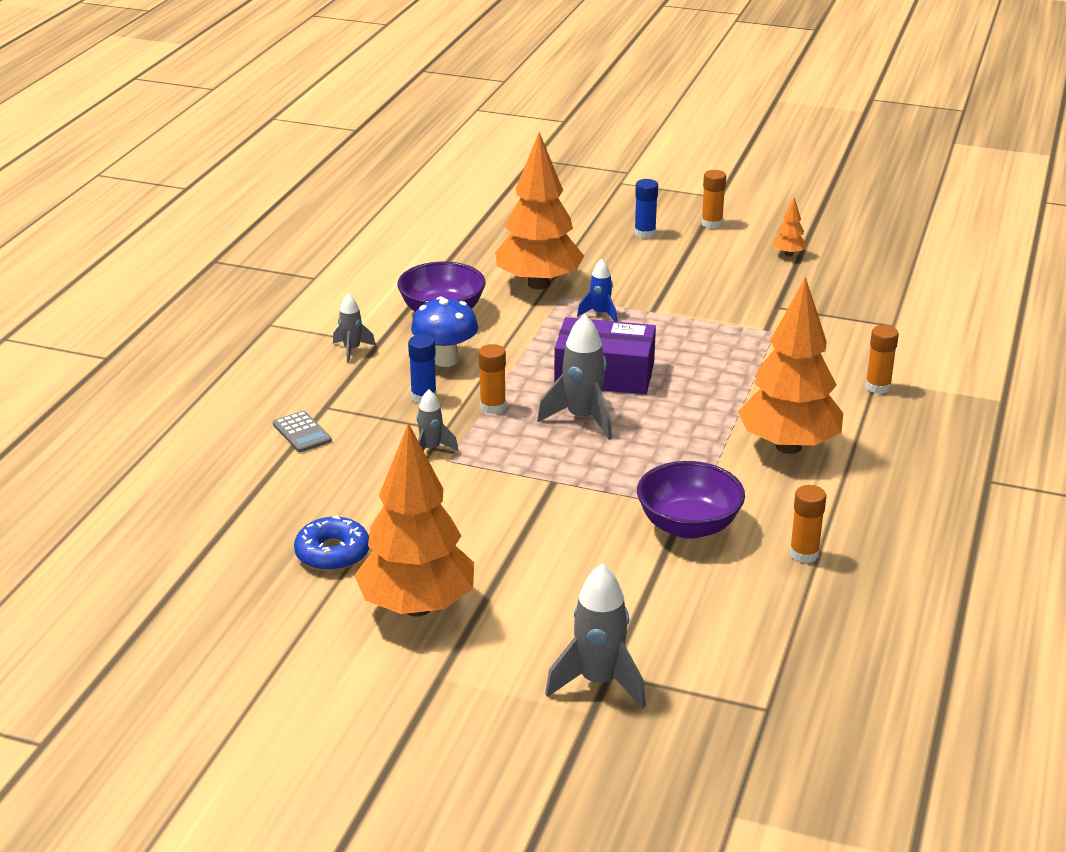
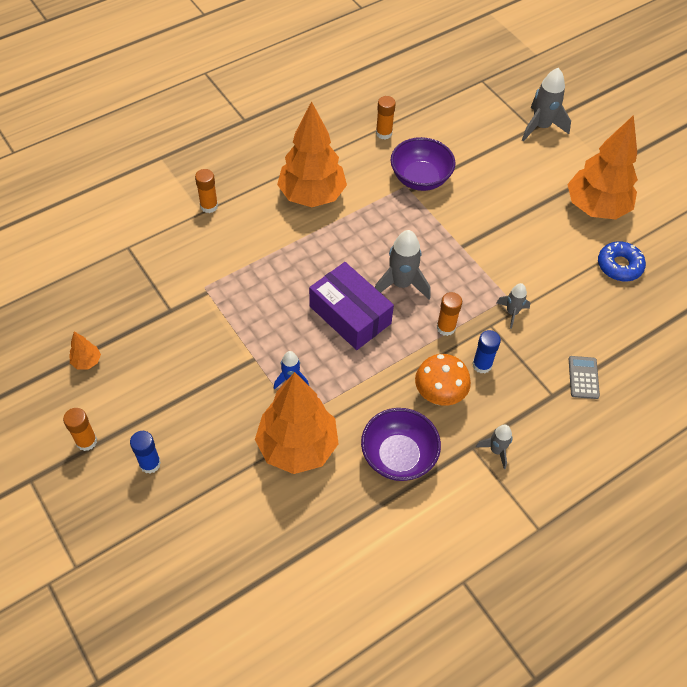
camera: 145 degrees left, 25 degrees up
blue mushroom [411,297,478,367] -> orange mushroom [415,354,471,406]

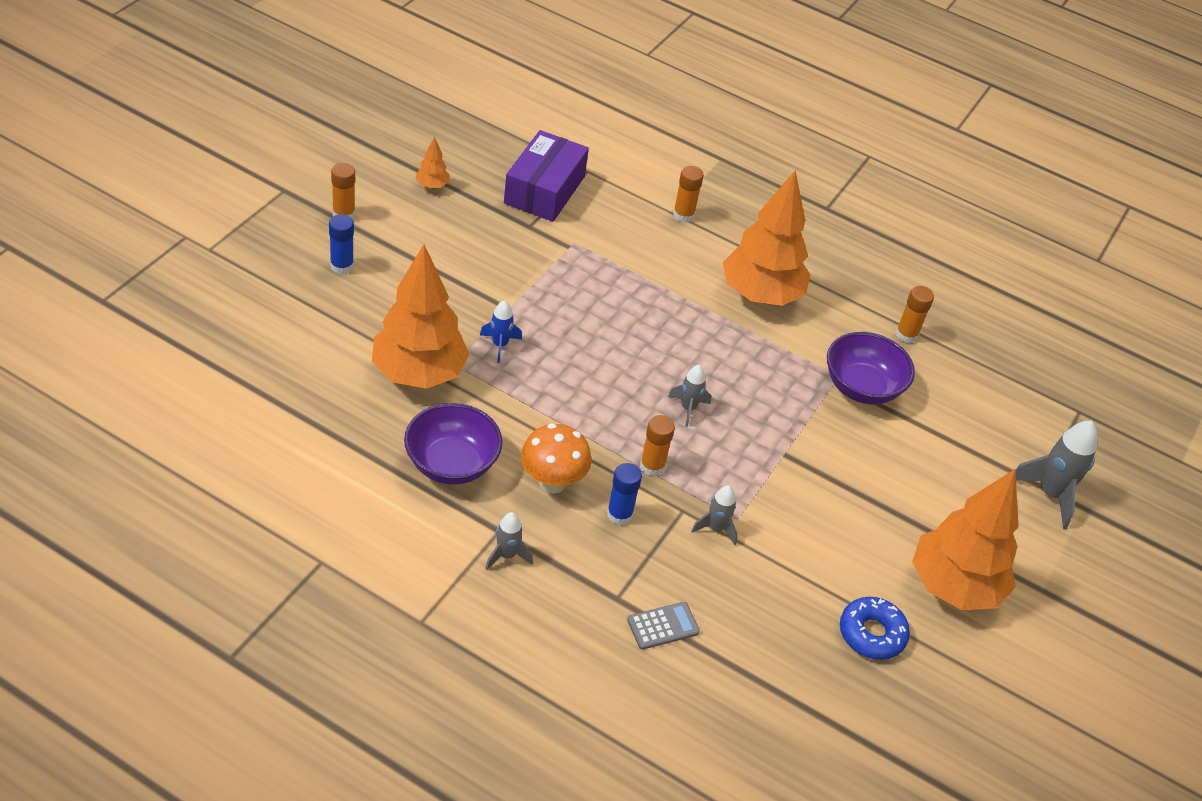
camera: 60 degrees right, 10 degrees down
purple box [309,262,394,350] -> purple box moved to [504,130,589,222]
grey rocket [375,230,431,299] -> grey rocket [668,365,711,427], size x0.58

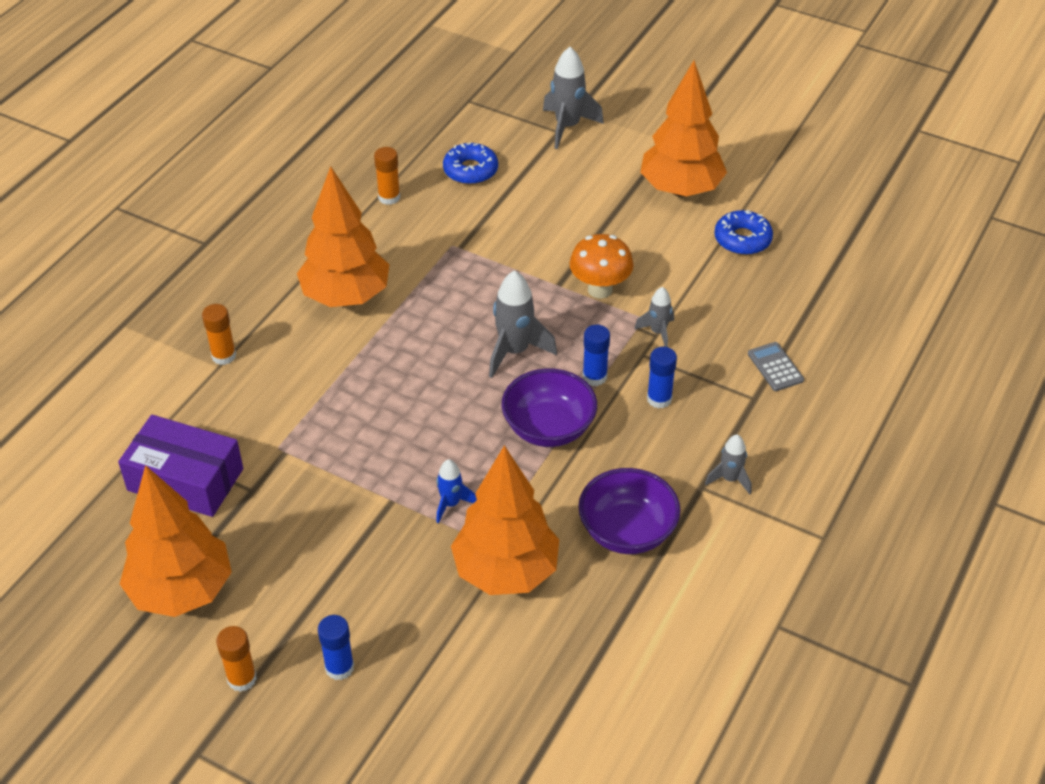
camera: 85 degrees left, 0 degrees up
orange tree [415,136,449,189] -> orange tree [120,465,232,617], size x2.50
orange mushroom [521,423,591,494] -> orange mushroom moved to [569,234,634,299]
orange glue stick [640,415,675,476] -> blue glue stick [583,325,610,386]
grey rocket [668,365,711,427] -> grey rocket [489,270,557,378], size x1.73
purple bowl [827,332,915,404] -> purple bowl moved to [501,368,597,447]
none -> blue donut [443,142,498,185]

